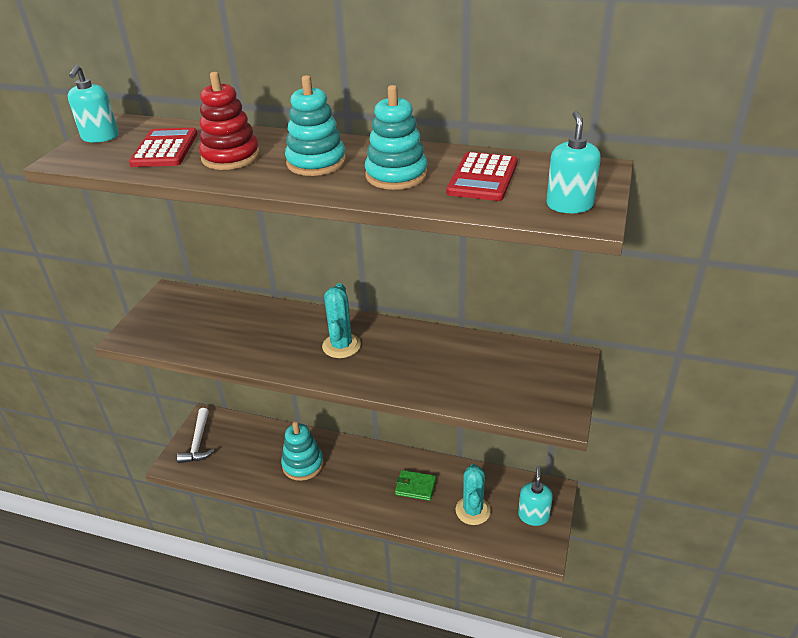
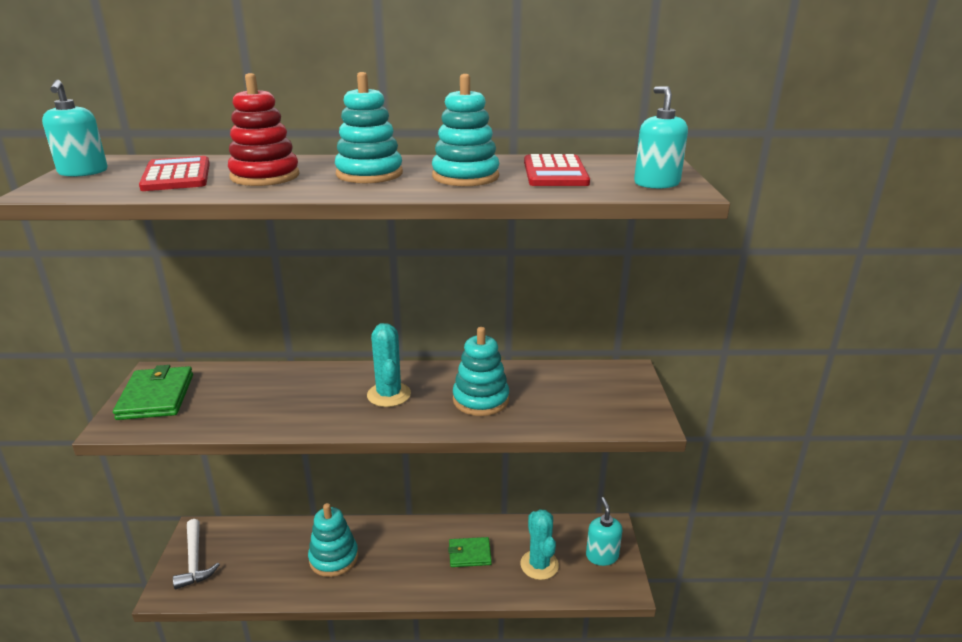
camera: 20 degrees left, 10 degrees down
none -> green wallet [113,365,193,420]
none -> turquoise stacking toy [453,327,509,416]

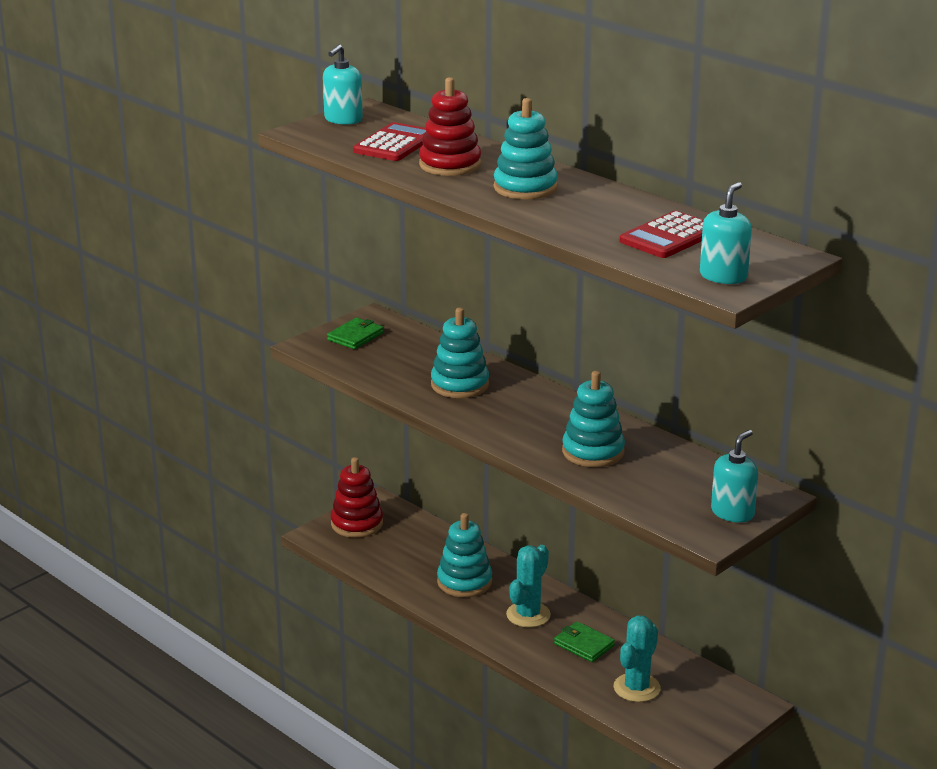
camera: 45 degrees right, 0 degrees up
green wallet [113,365,193,420] -> green wallet [327,318,384,349], size x0.65
white hammer [173,519,220,589] -> red stacking toy [331,457,383,538]
turquoise cactus [367,323,411,407] -> turquoise cactus moved to [506,545,551,628]
turquoise stacking toy [432,74,499,186] -> turquoise stacking toy moved to [431,308,489,398]
turquoise soap dispenser [586,497,623,566] -> turquoise soap dispenser moved to [711,430,758,522]

